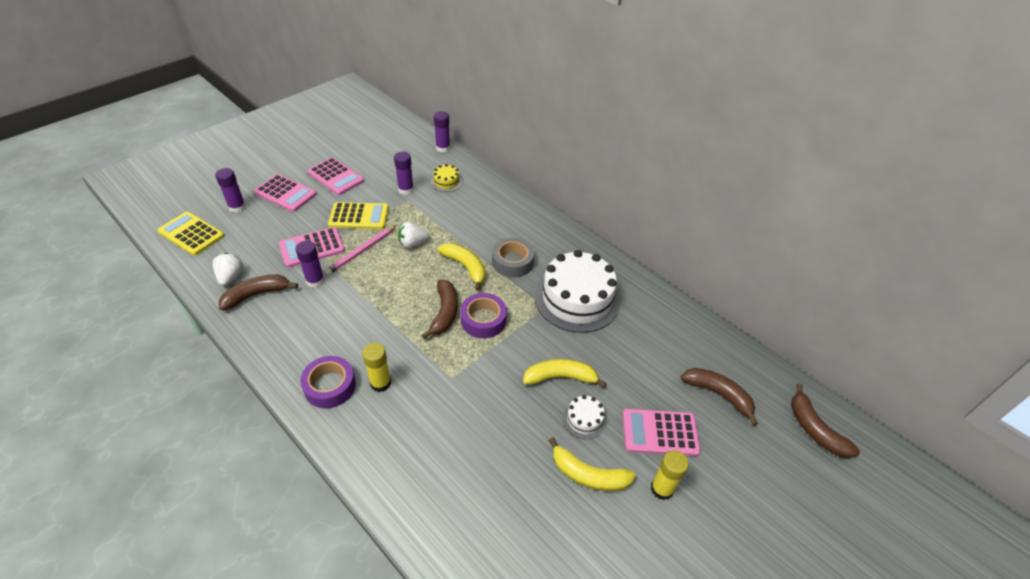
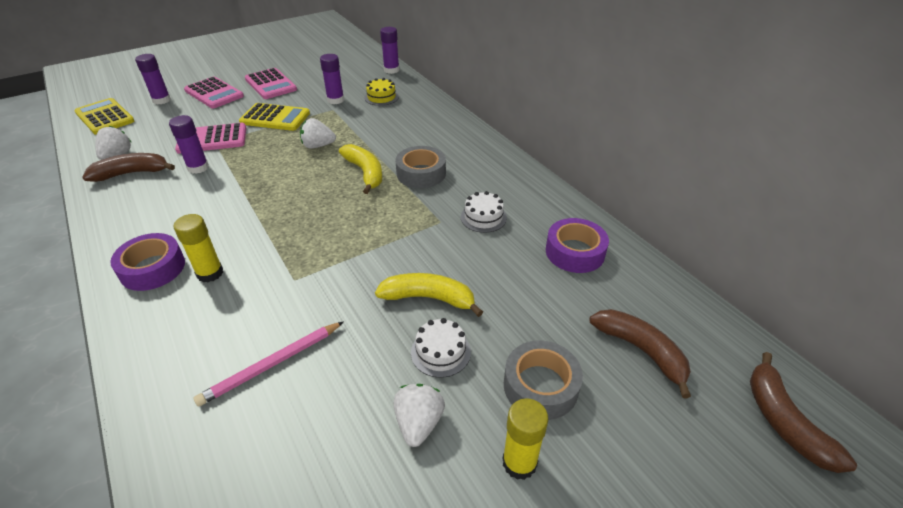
camera: 15 degrees right, 5 degrees down
pink pencil [325,225,396,275] -> pink pencil moved to [194,321,344,407]
brown banana [422,280,458,339] -> none
purple tape [460,293,507,338] -> purple tape moved to [546,218,609,273]
white cake [535,250,620,333] -> white cake [461,191,507,233], size x0.43
yellow banana [548,437,636,491] -> white strawberry [394,384,445,447]
pink calculator [622,409,701,456] -> grey tape [504,341,583,420]

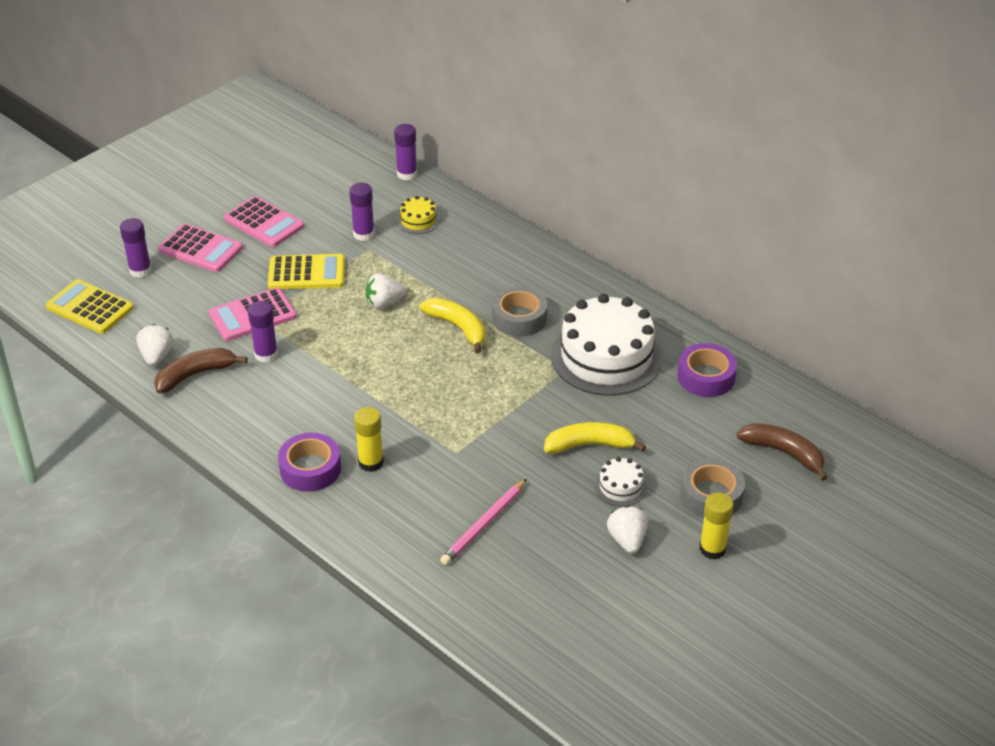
camera: 15 degrees left, 0 degrees up
white cake [461,191,507,233] -> white cake [551,294,662,396], size x2.30
brown banana [750,352,857,473] -> none

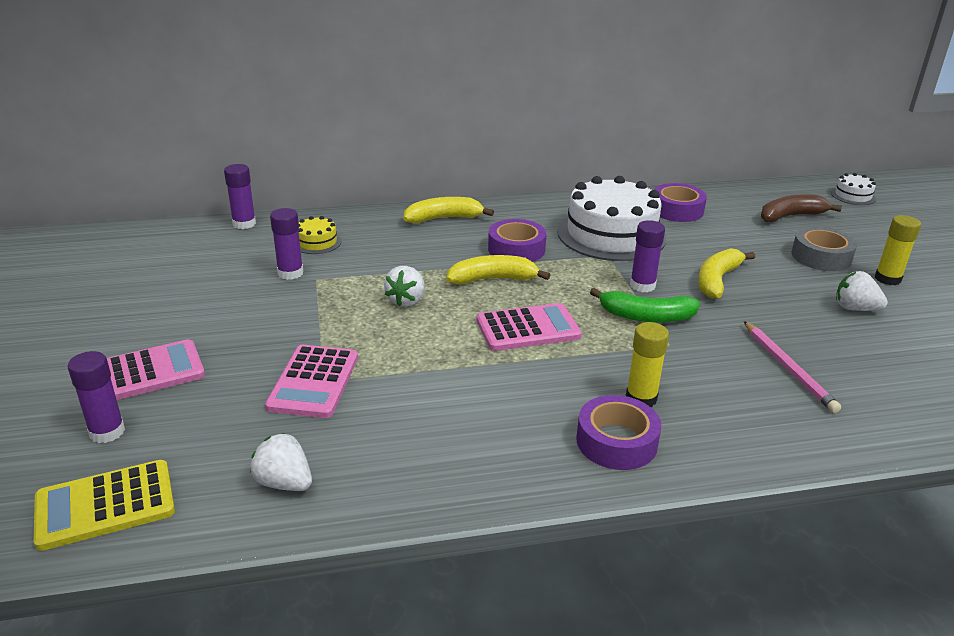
camera: 55 degrees left, 10 degrees down
brown banana [154,348,248,393] -> none
pink calculator [224,196,304,247] -> pink calculator moved to [477,303,582,351]
purple glue stick [248,301,278,363] -> purple glue stick moved to [630,220,665,292]
yellow calculator [268,254,345,289] -> none
grey tape [492,286,547,337] -> purple tape [488,219,547,262]
white cake [594,457,647,507] -> white cake moved to [831,173,876,205]
none -> yellow banana [403,197,494,223]
none -> green banana [590,288,700,323]

